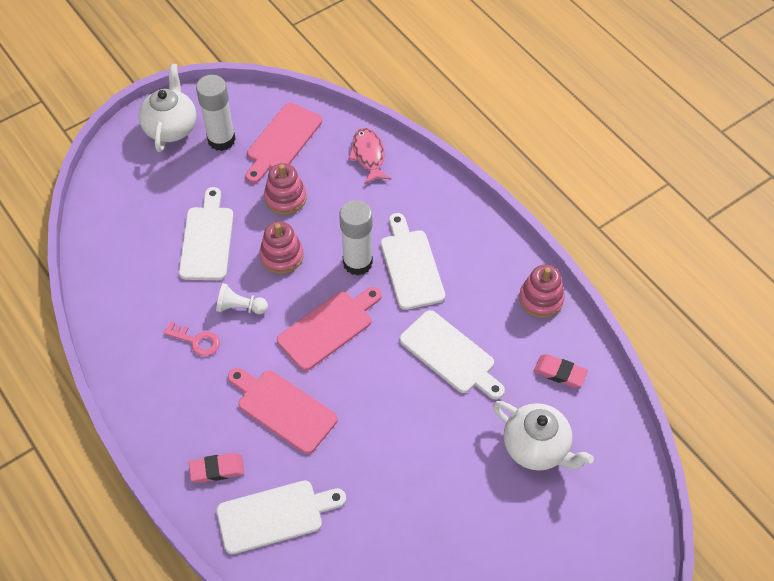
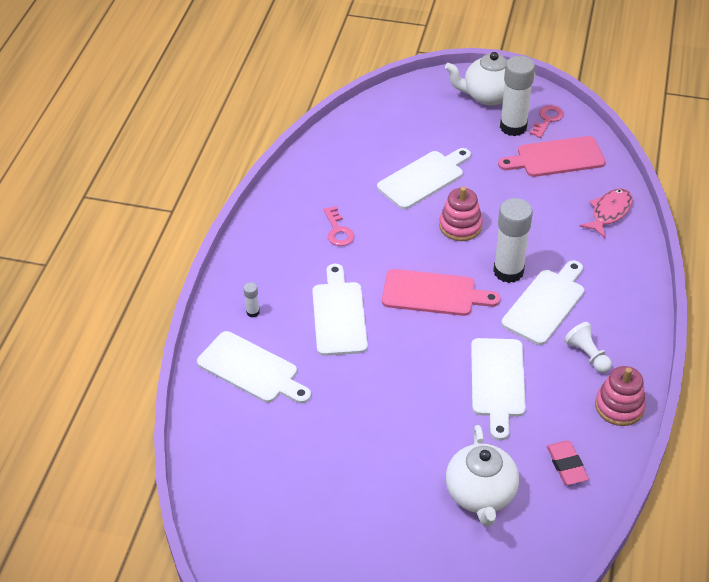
camera: 50 degrees right, 10 degrees down
white teapot [139,64,197,152] -> white teapot turned 150 degrees counterclockwise [445,52,536,106]
pink eraser [189,453,244,483] -> white glue stick [243,282,260,317]
white pawn [216,283,268,314] -> white pawn moved to [564,322,612,373]
pink cutting board [228,368,338,454] -> white cutting board [312,264,368,356]
pink stacking toy [264,163,306,215] -> none
none -> pink key [529,105,564,138]

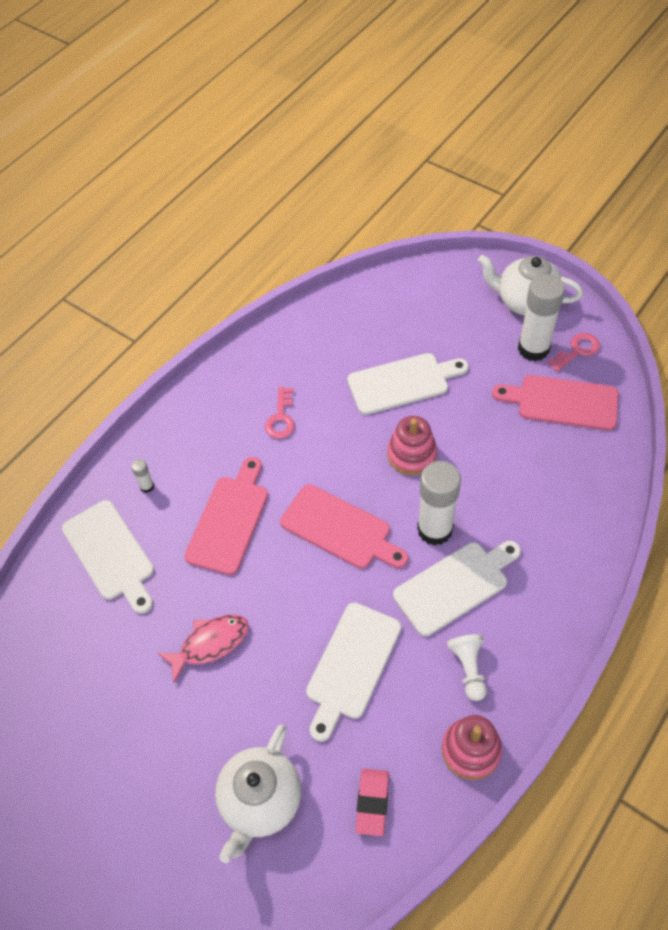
camera: 25 degrees right, 10 degrees up
white cutting board [312,264,368,356] -> pink cutting board [185,457,268,575]
pink fish [579,188,633,238] -> pink fish moved to [157,614,249,683]

